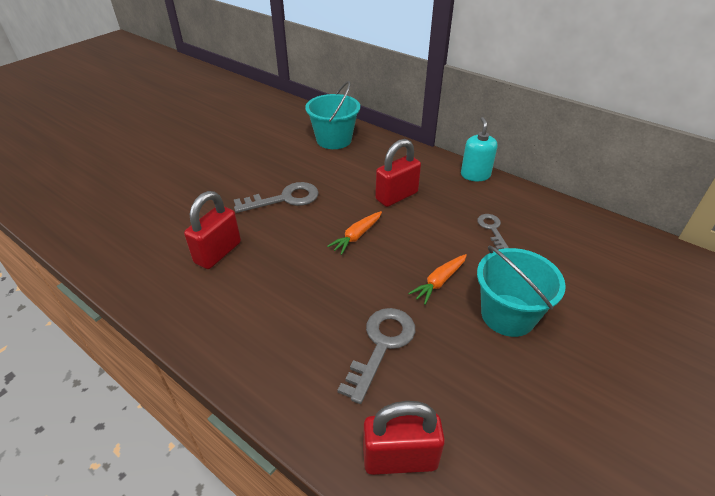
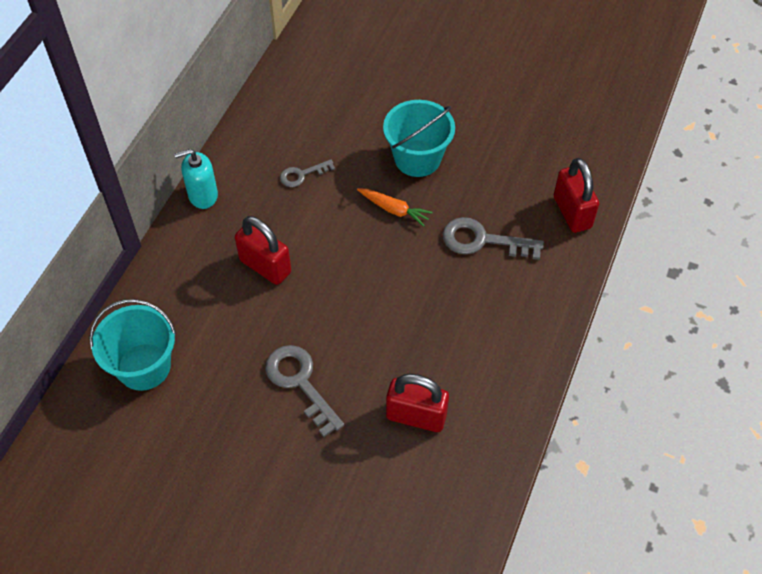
camera: 105 degrees left, 15 degrees up
orange carrot [327,211,382,255] -> none

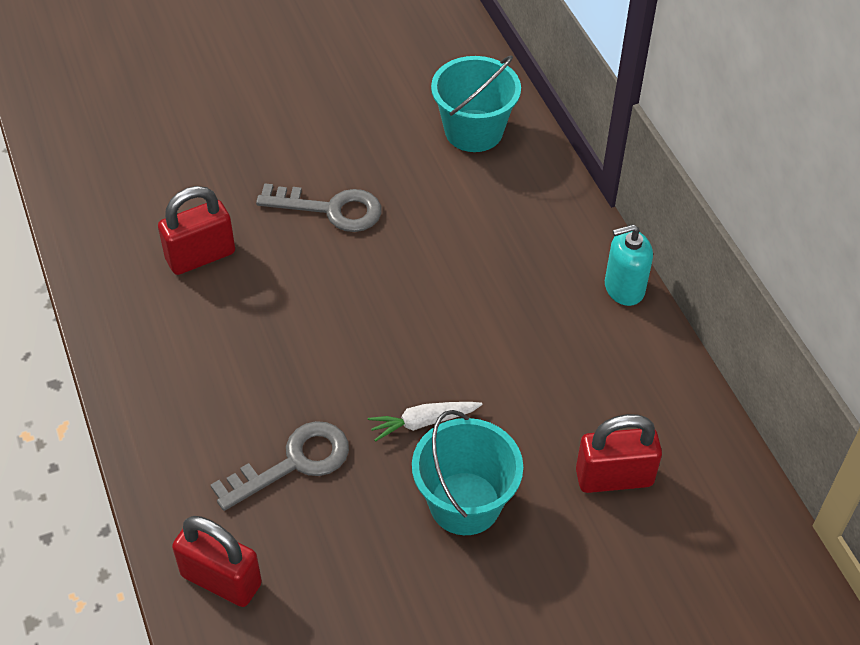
camera: 135 degrees right, 5 degrees down
turquoise soap dispenser [174,149,218,209] -> turquoise soap dispenser turned 135 degrees counterclockwise [605,224,653,306]
red padlock [235,216,291,285] -> red padlock moved to [576,414,662,493]
grey key [280,159,335,187] -> none
orange carrot [357,188,433,227] -> white carrot [368,402,483,442]

